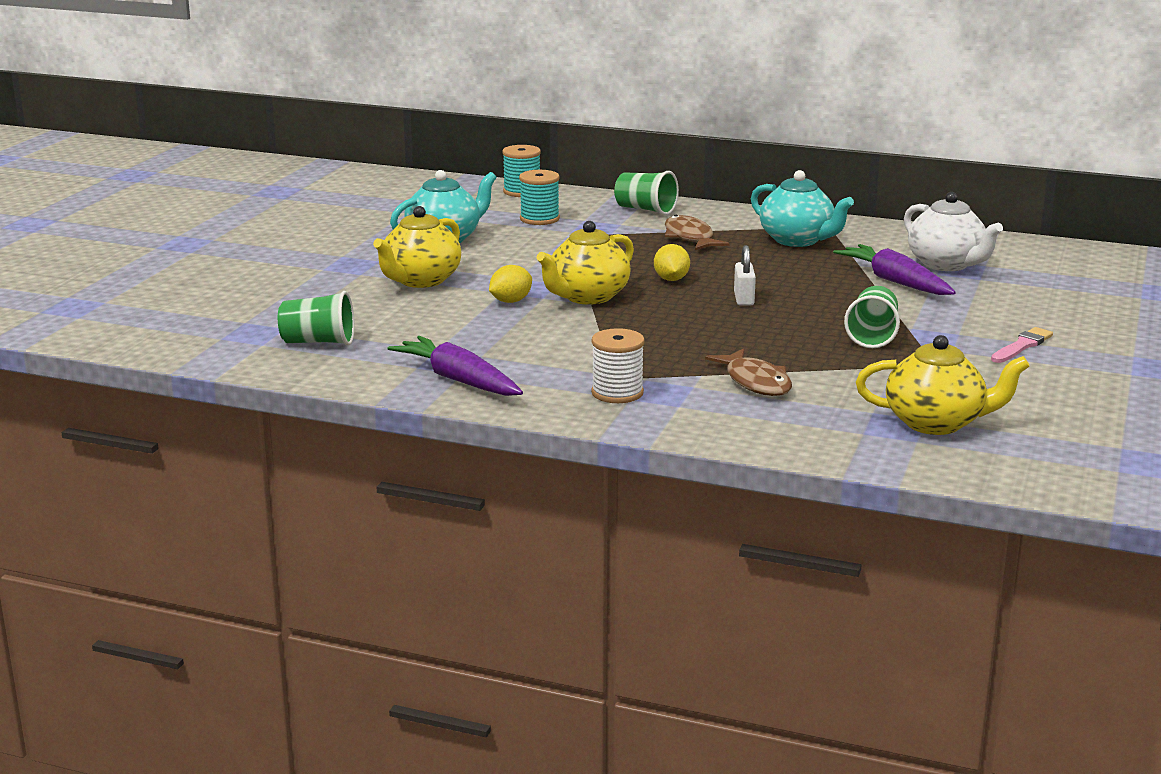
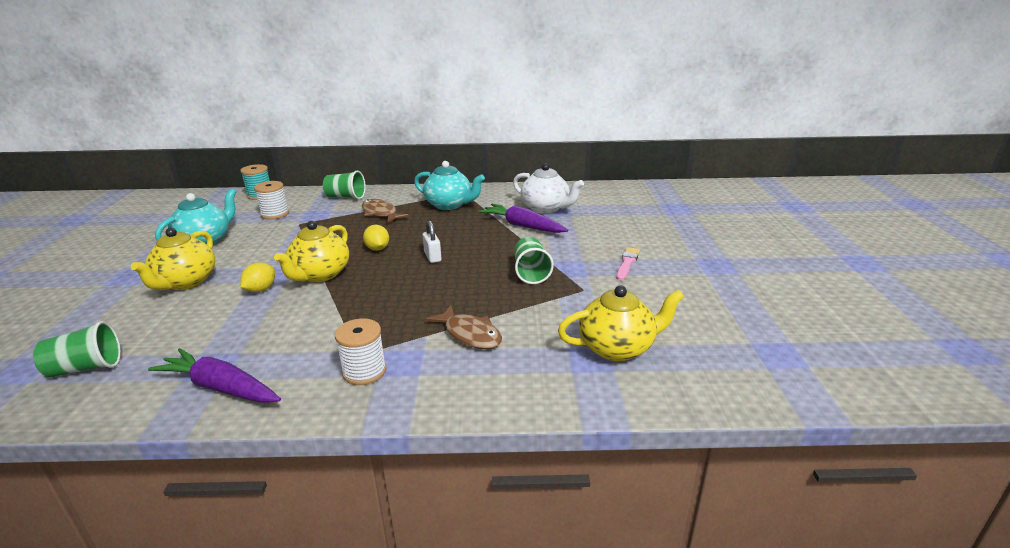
camera: 20 degrees left, 5 degrees up
turquoise spool [519,170,560,225] -> white spool [254,181,289,220]

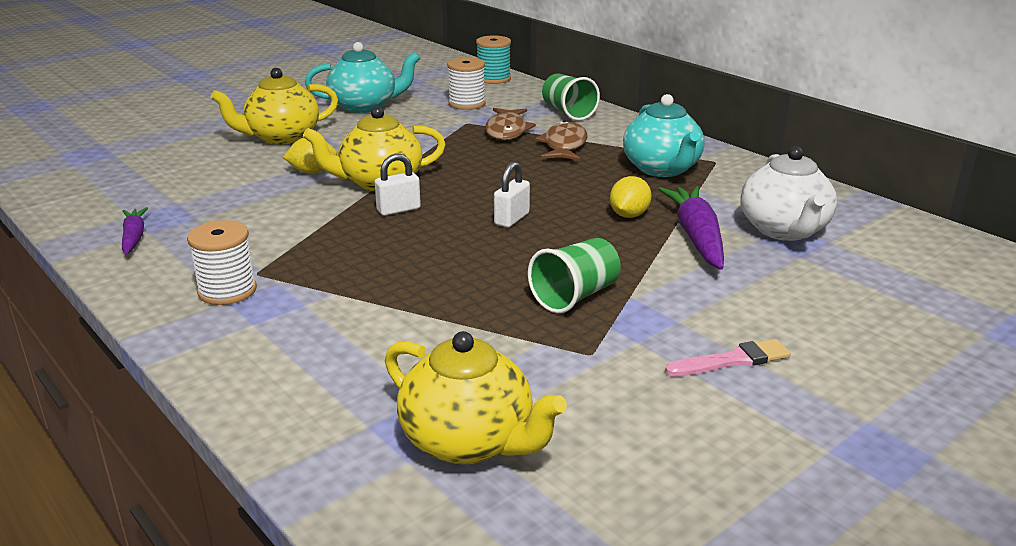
camera: 50 degrees right, 0 degrees up
green cup [33,321,121,377] -> none
purple carrot [148,348,281,403] -> purple carrot [122,207,148,255], size x0.57
yellow lemon [363,225,389,251] -> yellow lemon moved to [610,176,651,218]
brown fish [425,305,502,349] -> brown fish moved to [485,108,536,141]
none -> white padlock [375,154,421,216]

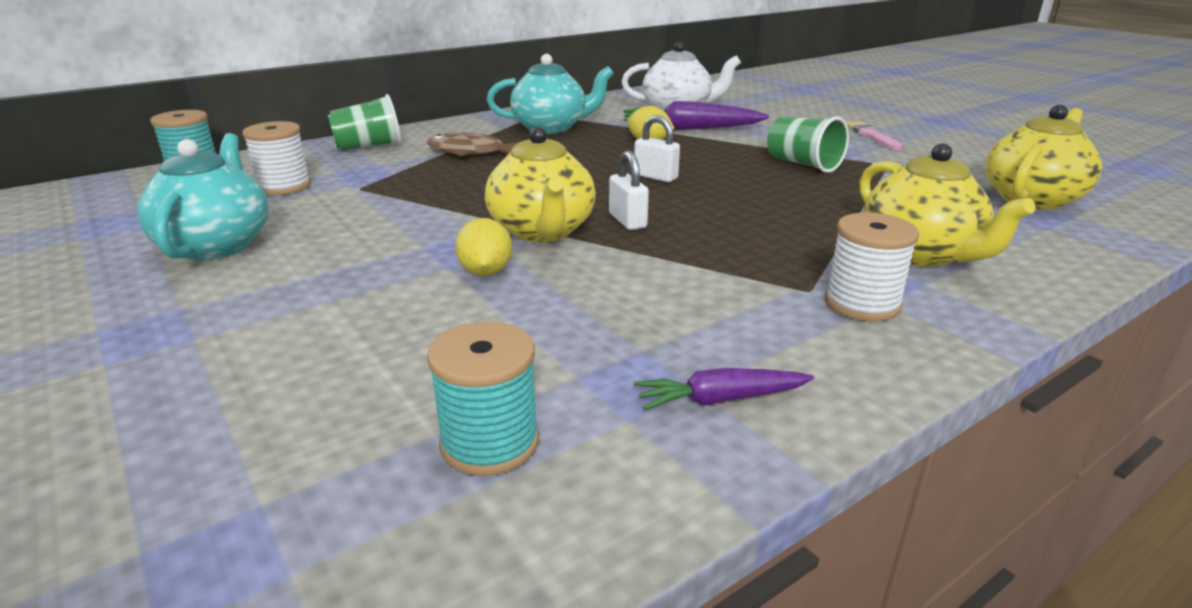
camera: 85 degrees left, 0 degrees up
yellow teapot [211,68,338,145] -> yellow teapot moved to [859,143,1036,267]
brown fish [485,108,536,141] -> none
none -> turquoise spool [427,322,539,476]

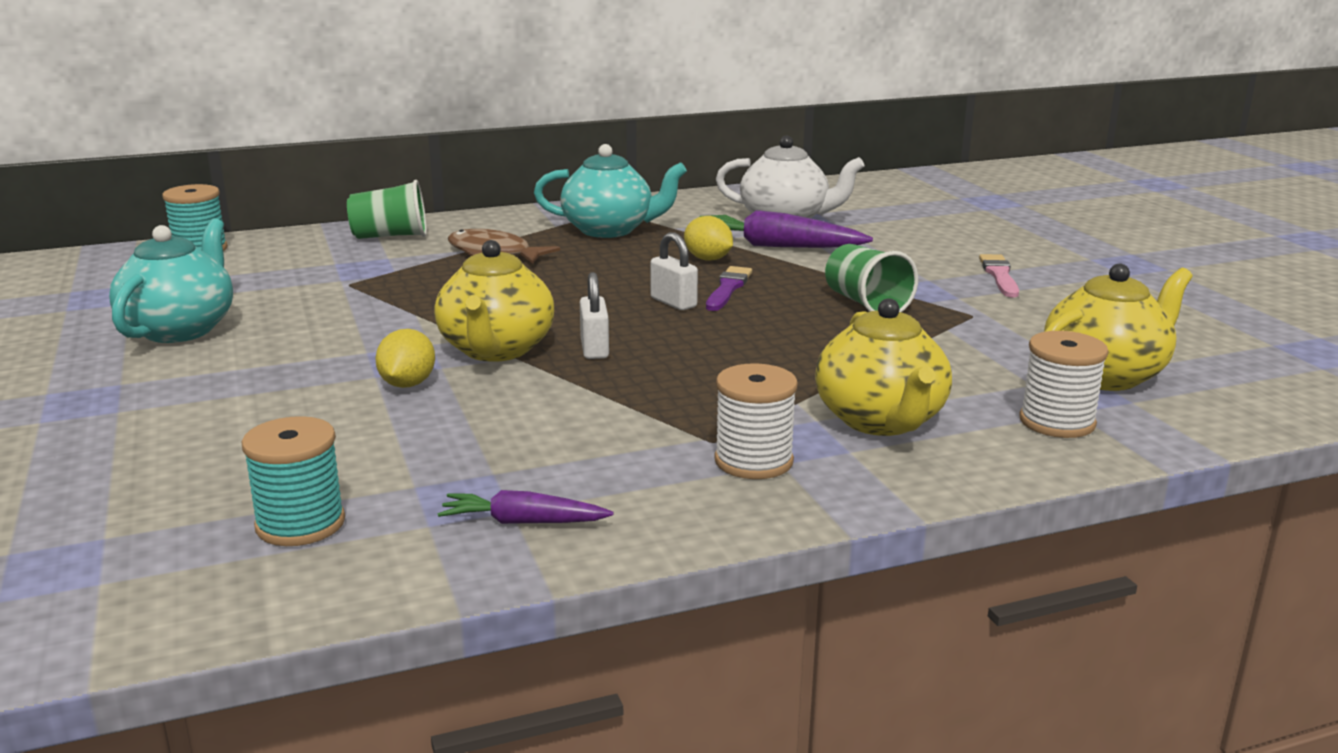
camera: 15 degrees right, 5 degrees down
white spool [242,121,311,195] -> white spool moved to [1019,331,1109,438]
none -> purple brush [706,266,752,311]

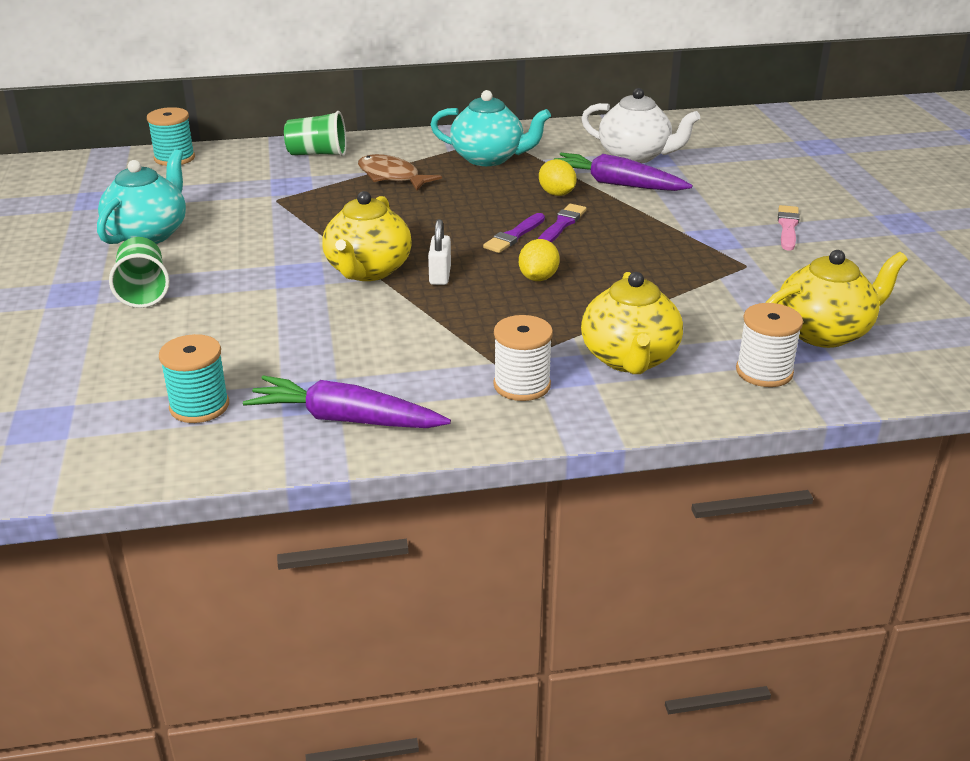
camera: 10 degrees right, 10 degrees up
yellow lemon [376,329,435,388] -> yellow lemon moved to [519,239,560,281]
purple carrot [437,490,614,524] -> purple carrot [243,375,451,428], size x1.75
white padlock [650,232,698,310] -> purple brush [483,213,545,253]
green cup [825,244,918,312] -> green cup moved to [109,237,170,308]

